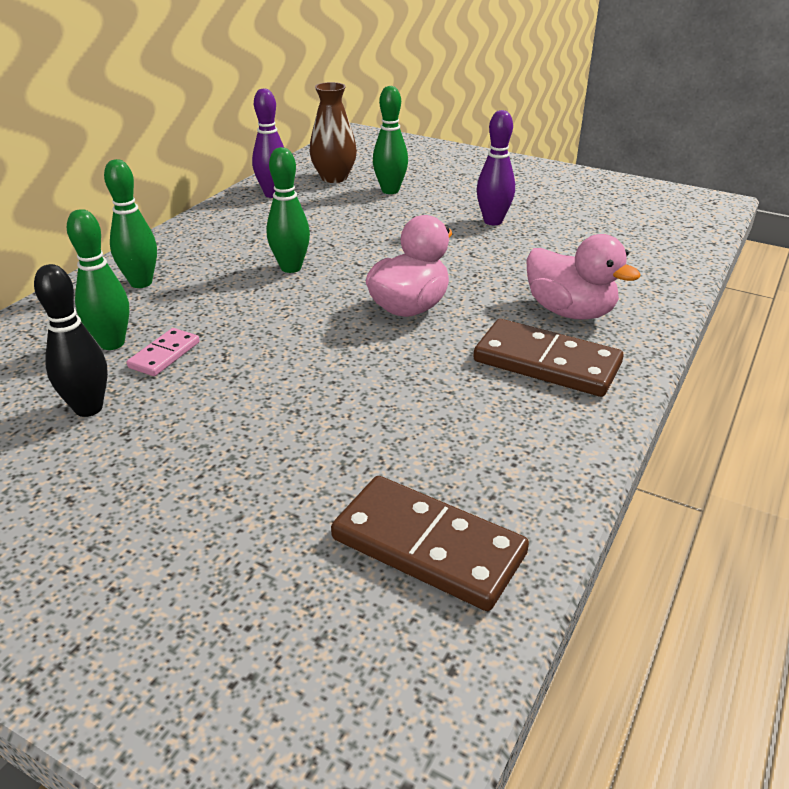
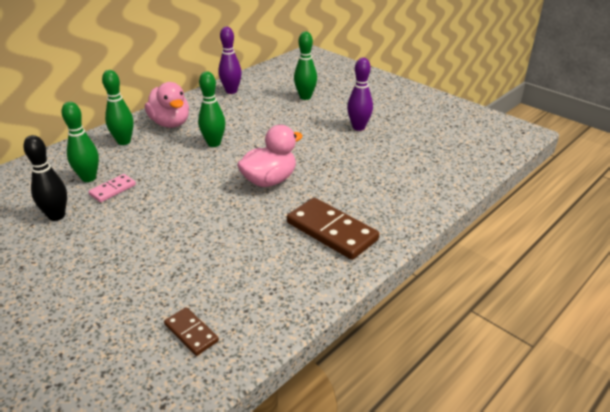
camera: 15 degrees right, 0 degrees up
brown vase [310,82,357,183] -> none
brown domino [331,476,529,611] -> brown domino [164,307,219,356], size x0.53
pink duck [526,234,641,320] -> pink duck moved to [145,82,189,128]

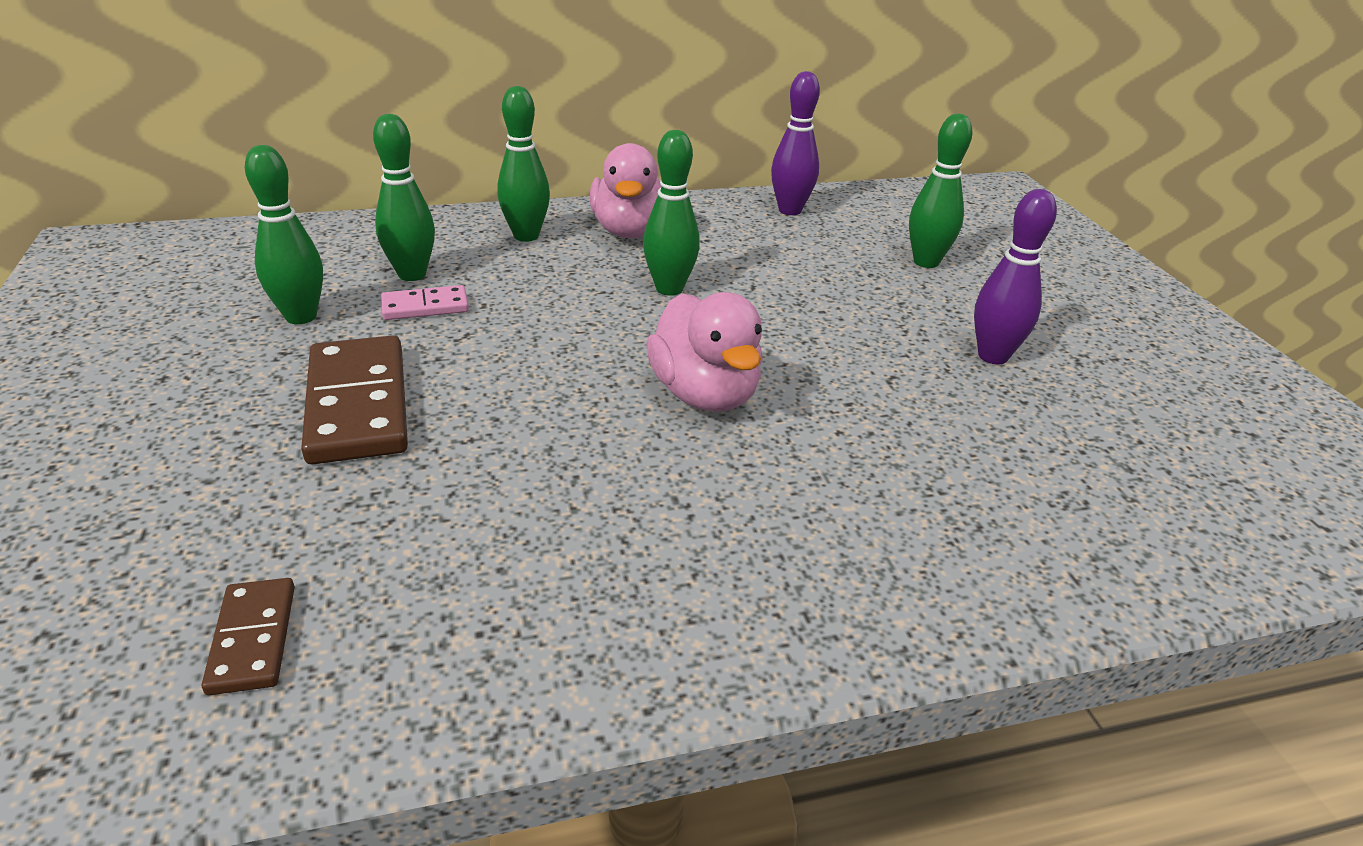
camera: 30 degrees right, 0 degrees up
black bowling pin [23,135,67,221] -> green bowling pin [245,145,323,324]
pink duck [237,125,303,187] -> pink duck turned 75 degrees clockwise [646,292,763,412]
brown domino [287,198,379,260] -> brown domino moved to [301,335,408,464]

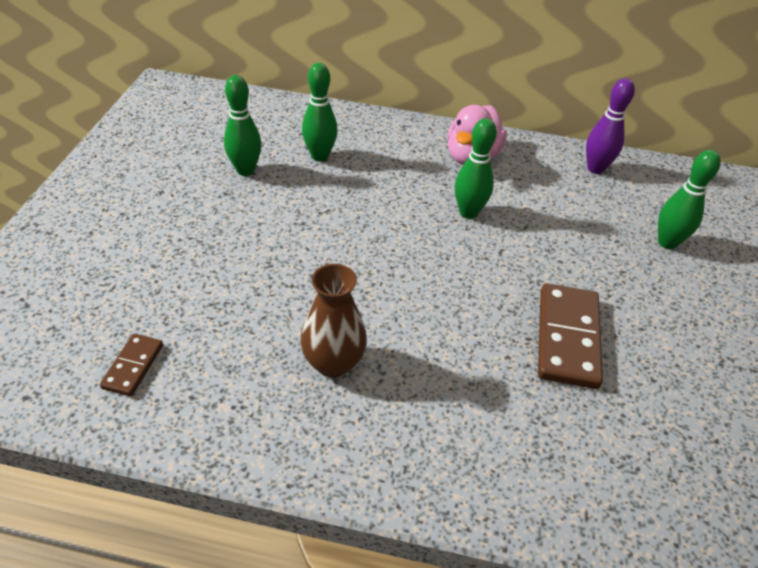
camera: 25 degrees right, 10 degrees up
brown domino [301,335,408,464] -> brown domino moved to [538,283,603,389]
pink domino [381,285,469,320] -> none
green bowling pin [497,86,550,242] -> none
pink duck [646,292,763,412] -> none
purple bowling pin [974,189,1057,364] -> none
none -> brown vase [301,264,367,378]

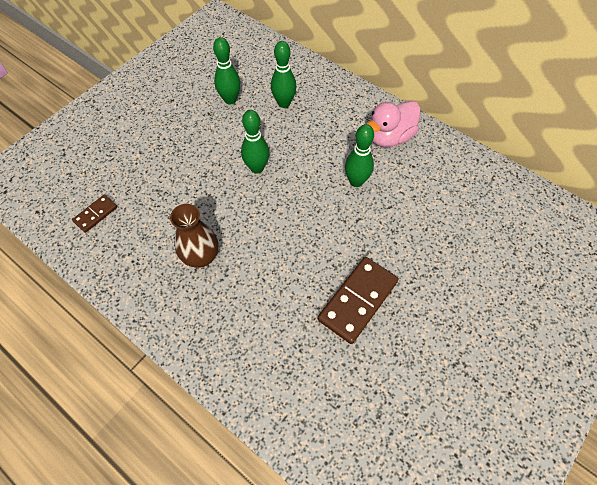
camera: 30 degrees right, 15 degrees up
purple bowling pin [586,78,635,174] -> none
green bowling pin [658,150,721,249] -> green bowling pin moved to [241,110,269,174]

